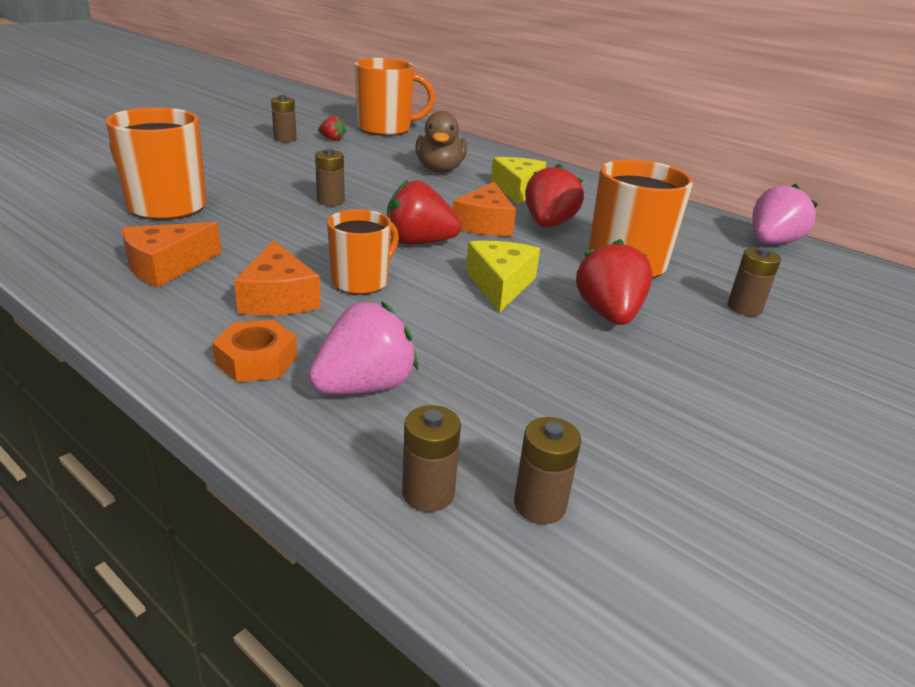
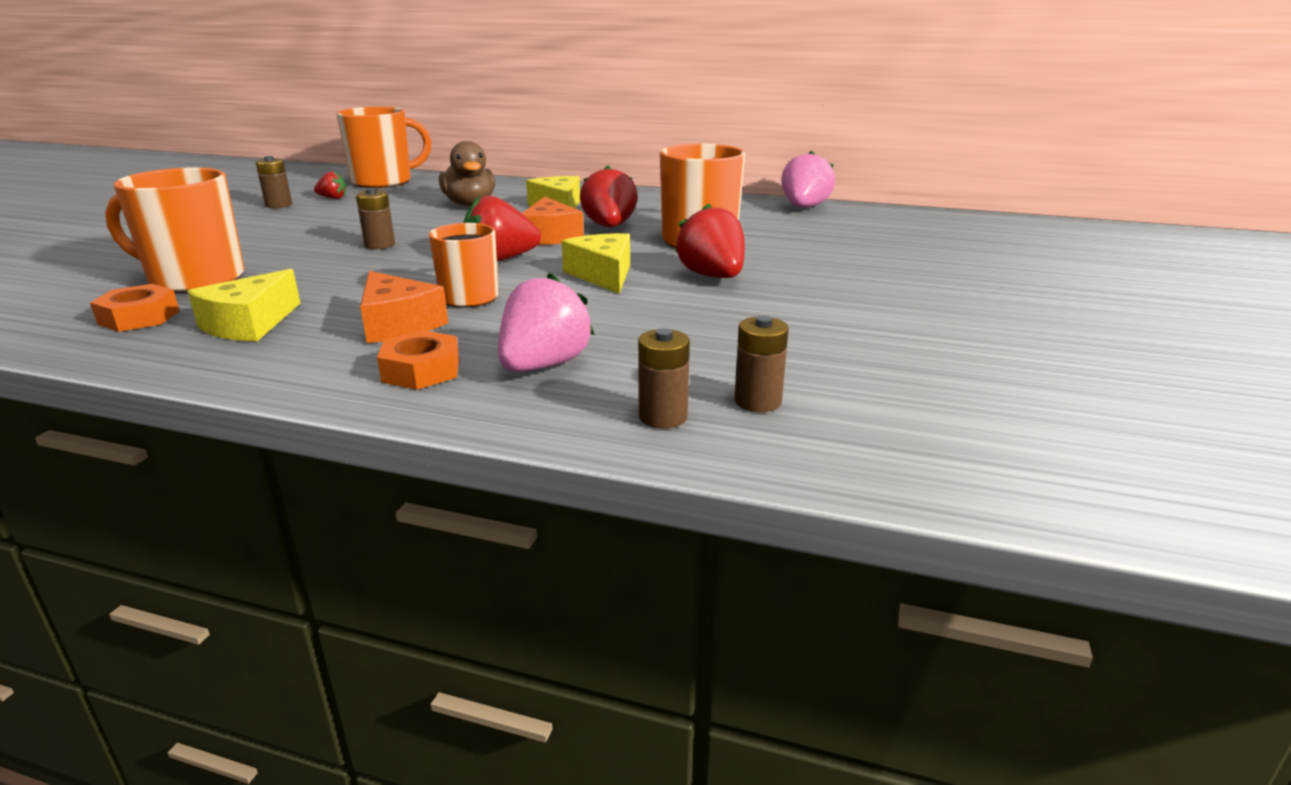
camera: 20 degrees left, 5 degrees down
orange cheese [122,222,221,287] -> yellow cheese [187,269,300,341]
brown battery [728,247,781,316] -> none
none -> orange nut [90,284,180,332]

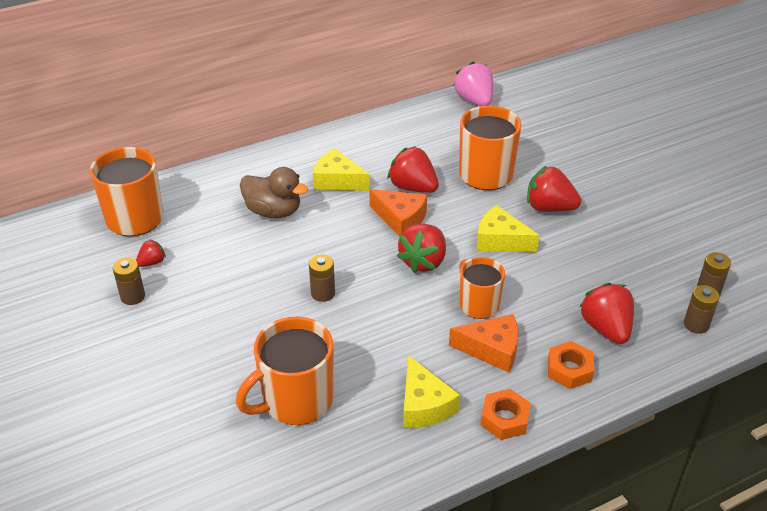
camera: 45 degrees left, 15 degrees up
orange nut [90,284,180,332] -> orange nut moved to [480,389,531,440]
pink strawberry [498,273,594,372] -> red strawberry [580,283,634,344]

